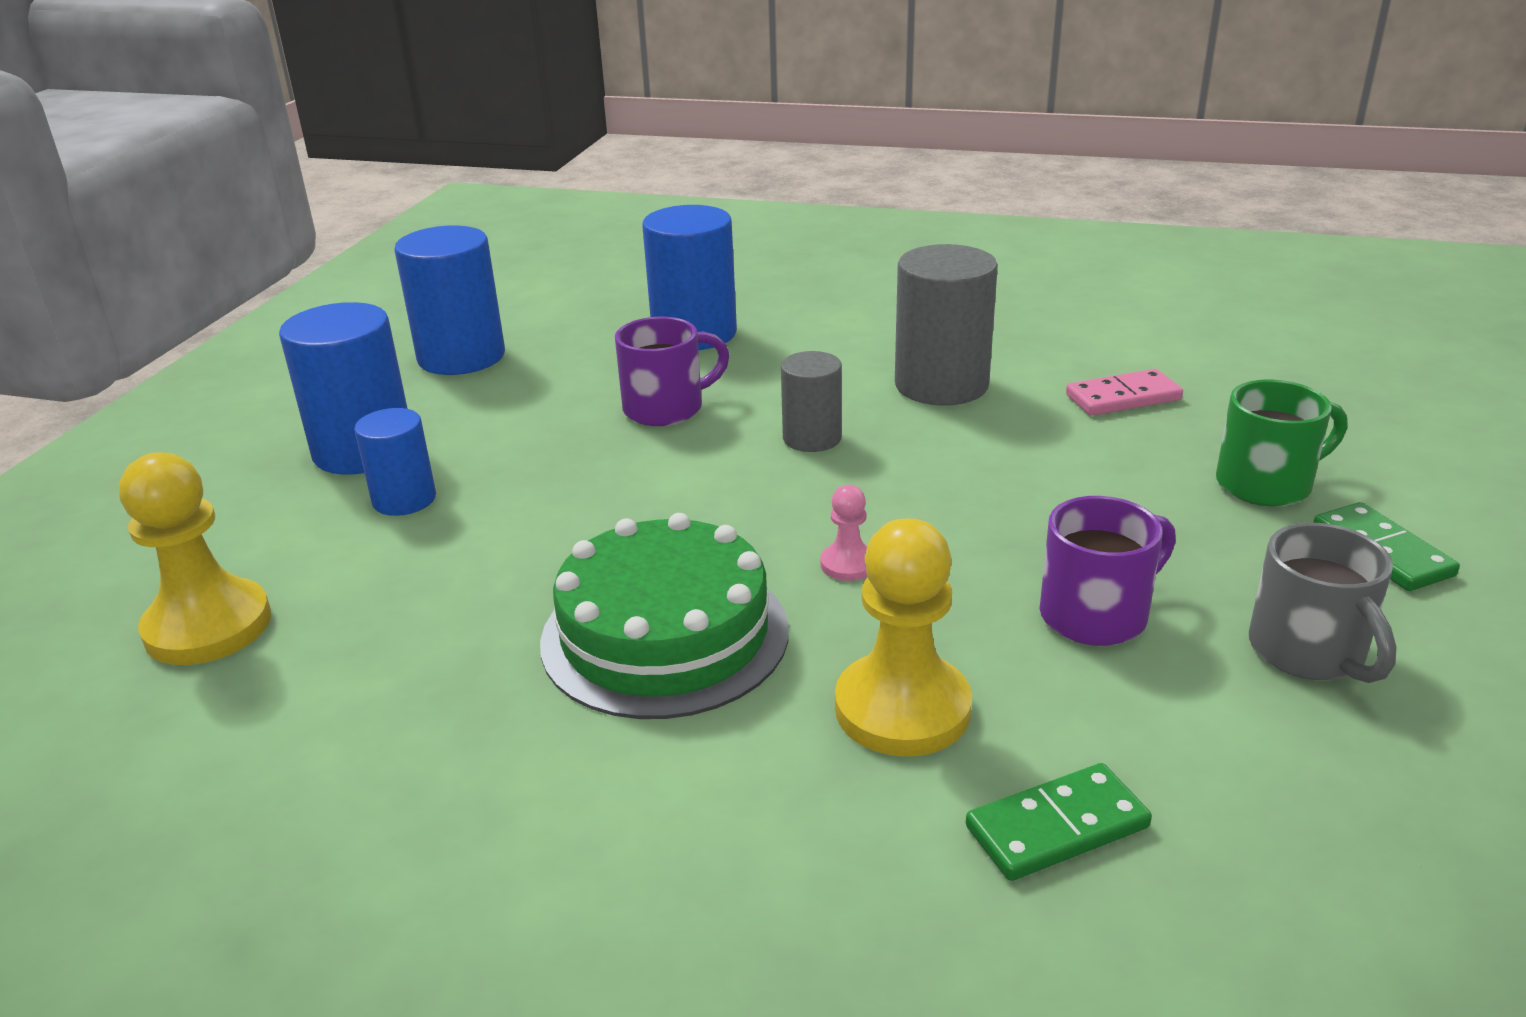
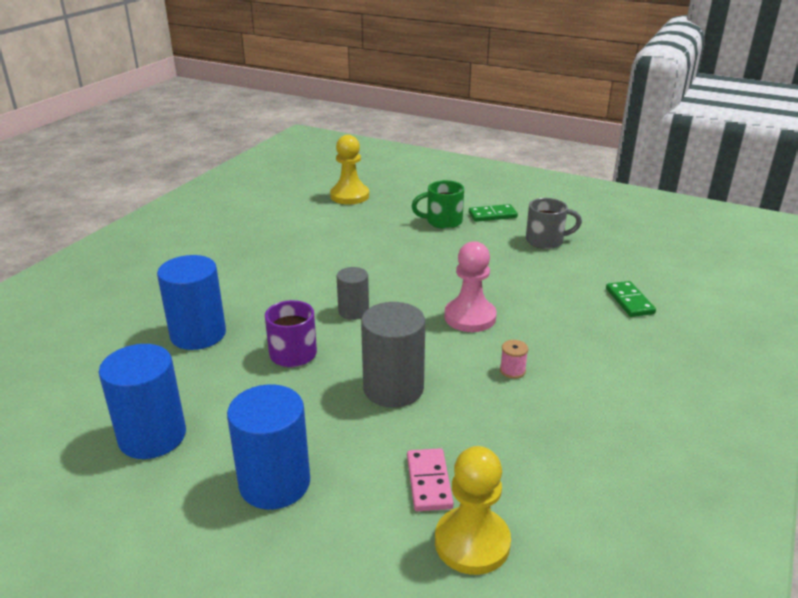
camera: 80 degrees left, 0 degrees up
blue cylinder [354,408,436,516] -> none
green cake [540,513,789,719] -> pink spool [500,340,528,379]
pink pawn [820,485,868,581] -> pink pawn [444,241,497,332], size x2.06
yellow pawn [835,518,972,757] -> yellow pawn moved to [330,135,369,205]
grey cylinder [895,244,998,405] -> grey cylinder moved to [361,302,425,408]
purple mug [1040,496,1176,646] -> none
pink domino [1066,369,1183,416] -> pink domino moved to [407,448,454,511]
green mug [1216,379,1347,507] -> green mug turned 90 degrees counterclockwise [412,180,464,229]

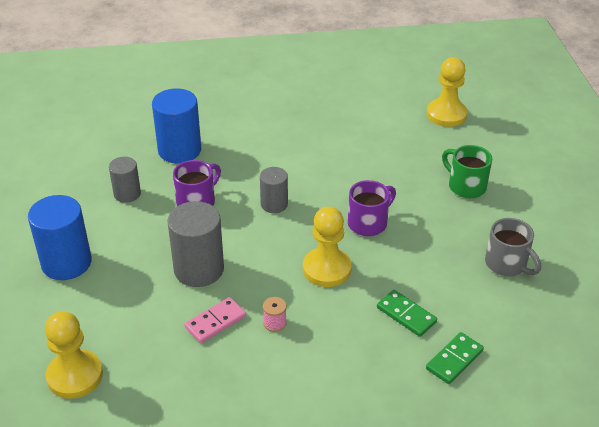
camera: 55 degrees right, 10 degrees up
blue cylinder [99,344,186,459] -> none
pink domino [407,448,454,511] -> pink domino moved to [185,297,246,343]
pink pawn [444,241,497,332] -> yellow pawn [303,206,352,287]
green domino [469,204,518,222] -> green domino moved to [377,290,437,337]
none -> grey cylinder [109,157,141,203]
none -> purple mug [348,180,396,236]

